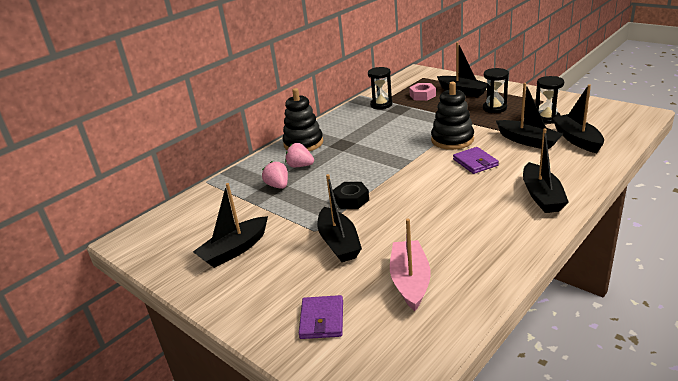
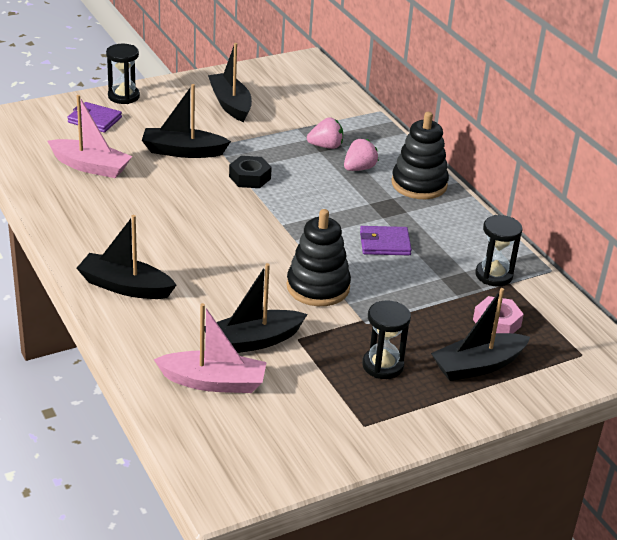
camera: 105 degrees right, 5 degrees up
purple wallet [453,147,499,174] -> purple wallet moved to [360,226,412,255]
black hourglass [535,76,564,124] -> black hourglass moved to [106,44,140,104]
black boat [552,84,604,153] -> pink boat [154,303,267,393]

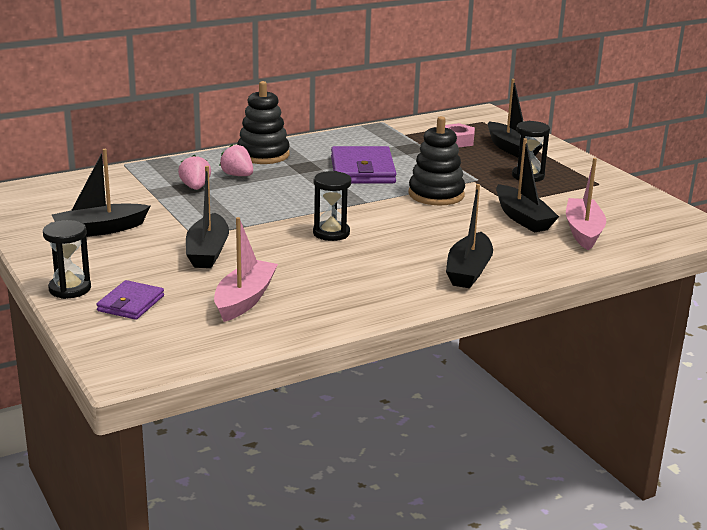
camera: 90 degrees left, 10 degrees down
black nut [229,156,272,188] -> none
purple wallet [360,226,412,255] -> purple wallet [331,146,396,183], size x1.70
black hourglass [475,215,523,287] -> black hourglass moved to [313,171,351,241]

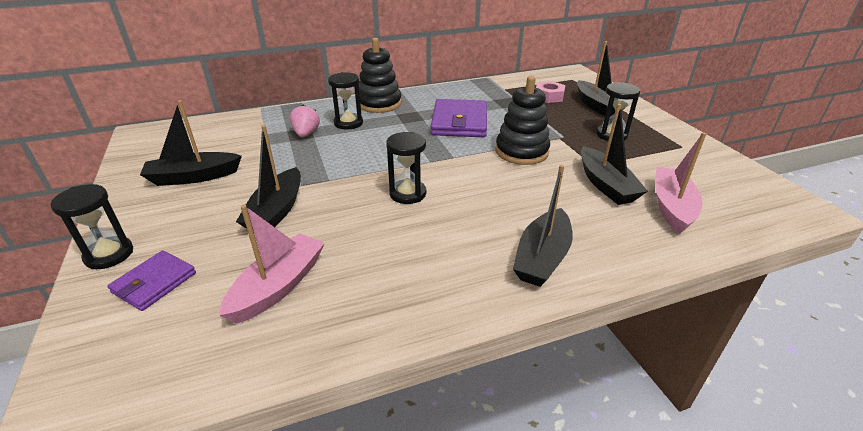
camera: 10 degrees right, 10 degrees up
pink strawberry [219,144,253,176] -> black hourglass [328,72,363,129]

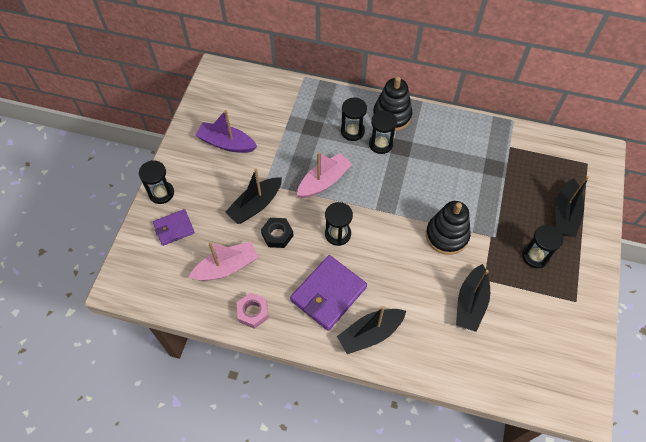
camera: 35 degrees right, 25 degrees up
black boat [140,100,242,186] -> purple boat [195,110,257,153]
pink strawberry [290,105,320,137] -> none
purple wallet [431,99,487,137] -> purple wallet moved to [290,255,367,331]
pink nut [536,81,566,103] -> pink nut moved to [236,293,269,329]
pink boat [655,132,706,234] -> pink boat moved to [297,152,352,198]
none -> black nut [261,218,294,248]
none -> black hourglass [369,110,397,154]

